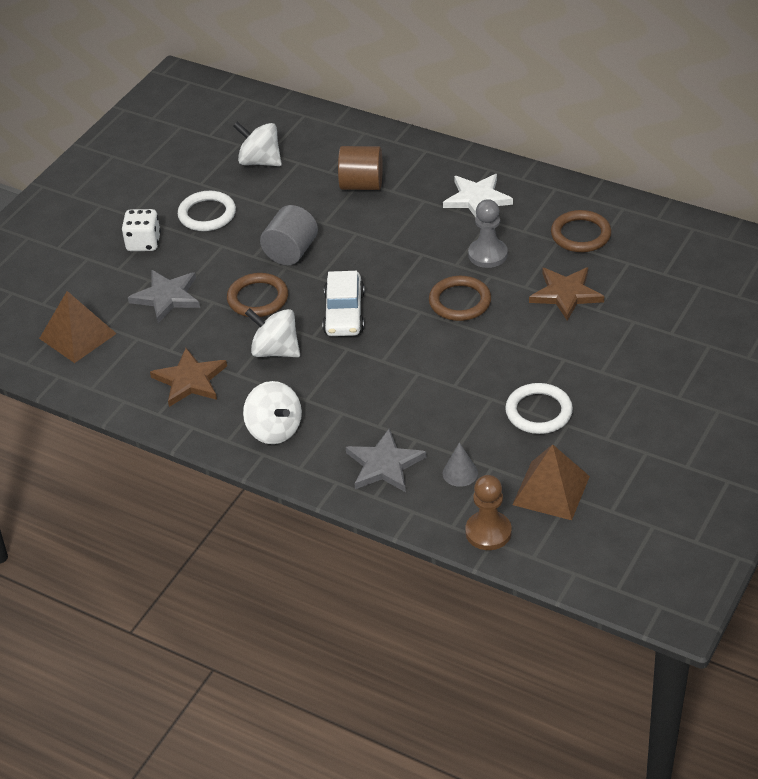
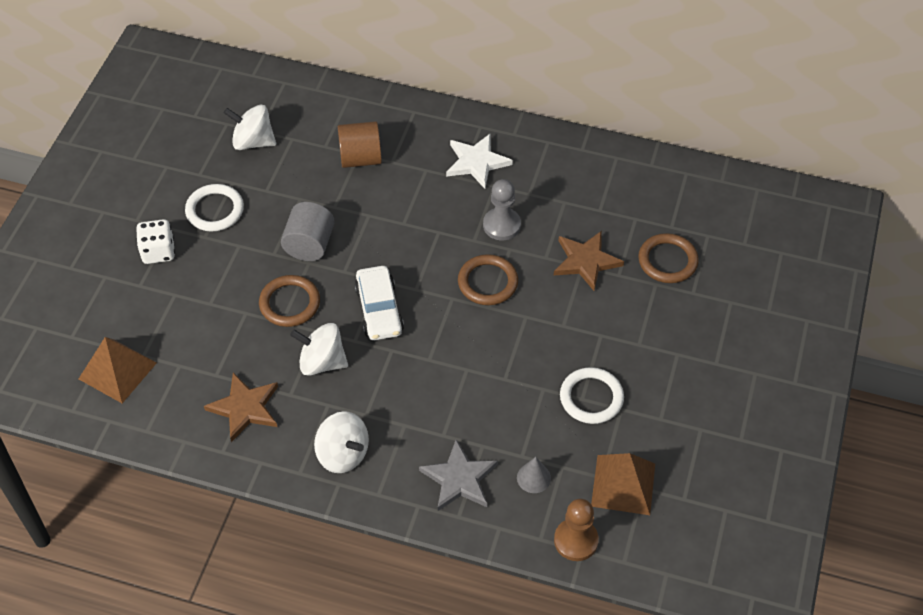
camera: 15 degrees left, 10 degrees up
grey star [128,270,200,323] -> none
brown ring [551,210,612,252] -> brown ring moved to [638,233,699,283]

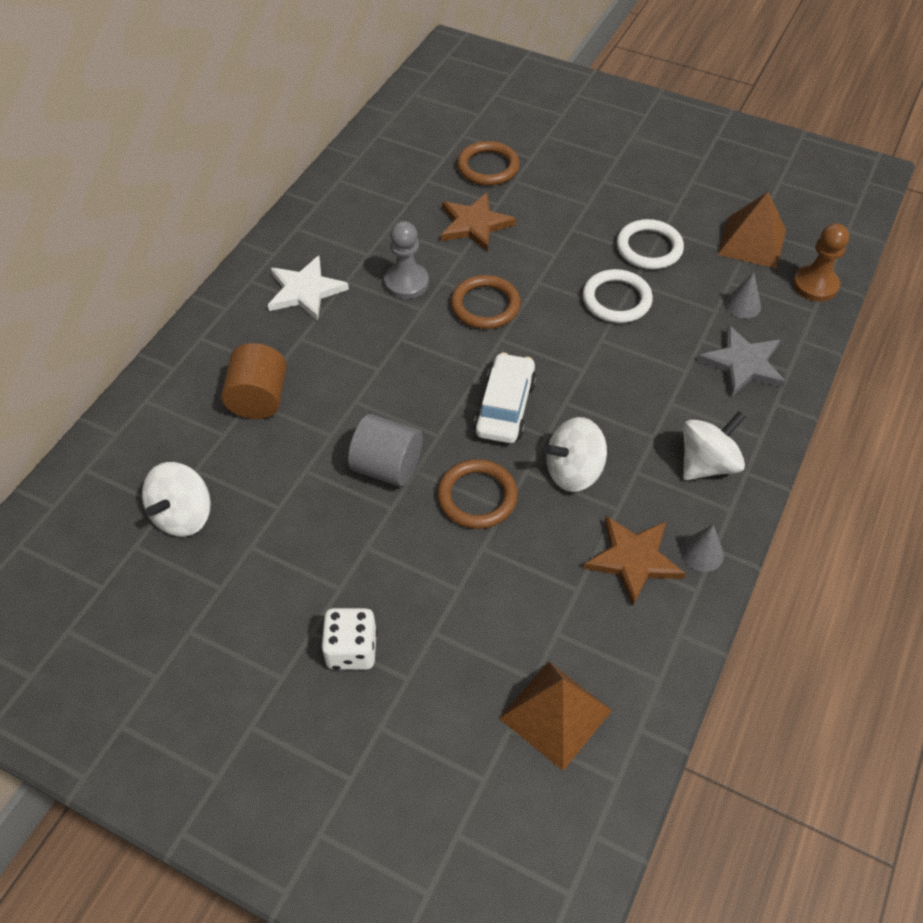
camera: 80 degrees left, 0 degrees up
white ring [185,184,244,231] -> white ring moved to [583,269,653,323]
white spinning top [290,323,348,376] -> white spinning top turned 45 degrees clockwise [544,417,607,492]
white car [354,266,404,340] -> white car turned 75 degrees counterclockwise [474,352,537,443]
none -> grey cone [681,524,724,572]

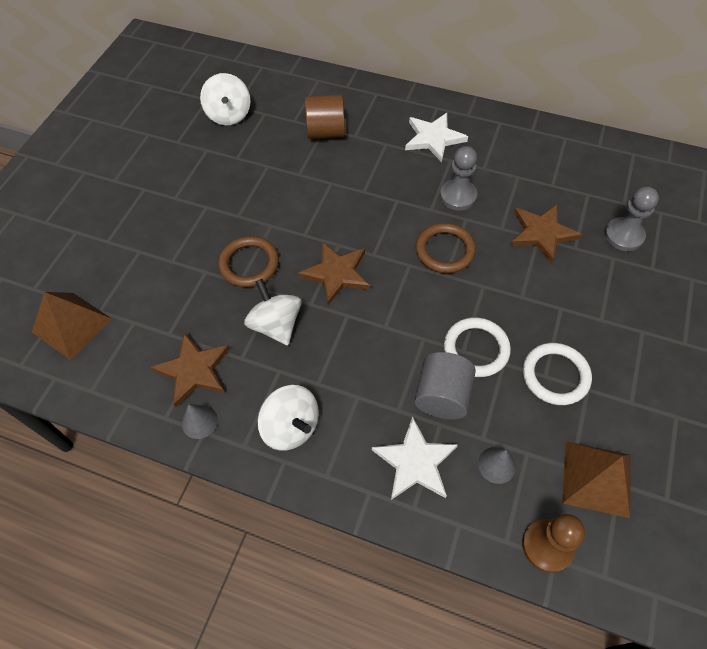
camera: 85 degrees right, 5 degrees up
white spinning top [142,462,211,537] -> white spinning top turned 120 degrees counterclockwise [200,73,251,125]
white dice [321,608,377,670] -> none
grey cylinder [348,414,422,487] -> grey cylinder moved to [414,352,476,419]
brown ring [457,141,520,186] -> grey pawn [604,187,659,251]
white car [474,352,537,443] -> brown star [298,242,370,305]
grey star [697,325,785,396] -> white star [372,417,458,500]

